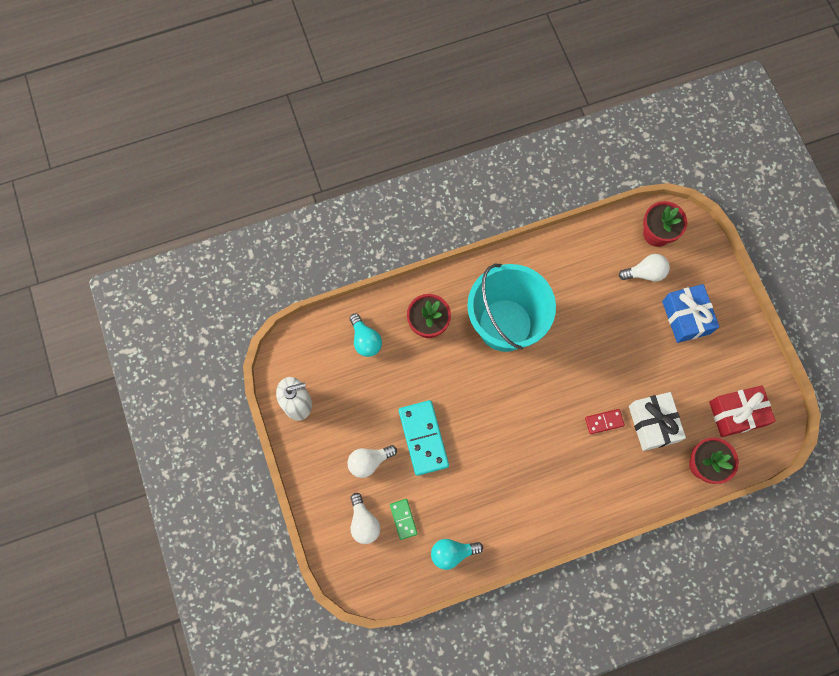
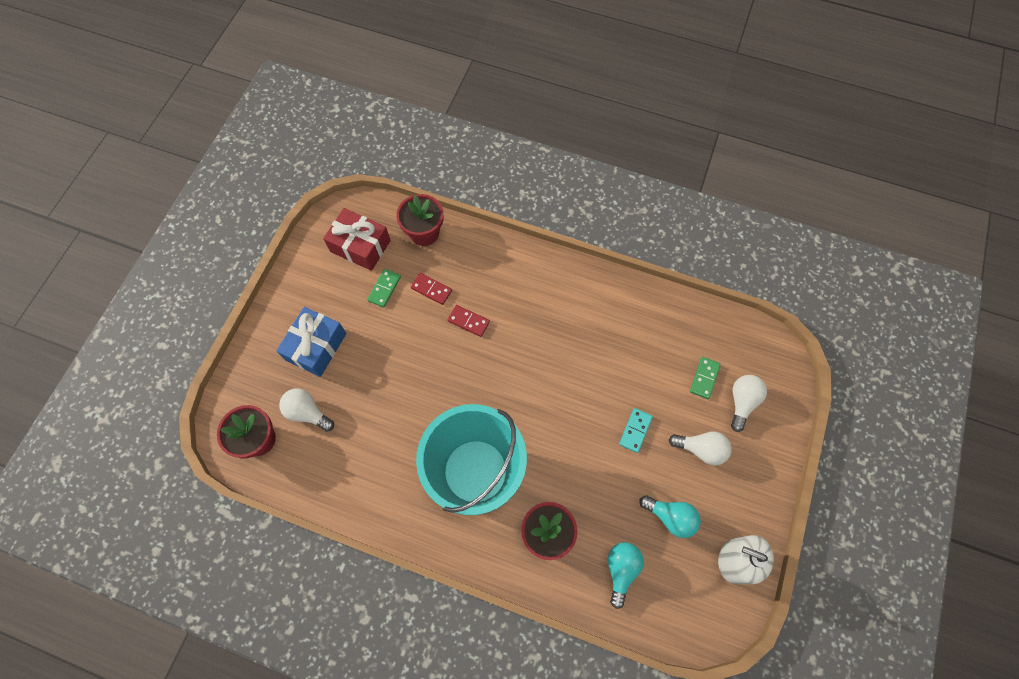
camera: 140 degrees left, 5 degrees down
turquoise domino [399,400,449,476] -> turquoise domino [619,408,653,453], size x0.52
turquoise light bulb [431,539,483,570] -> turquoise light bulb moved to [639,495,701,538]
white gift [629,392,686,451] -> red domino [411,273,452,305]
none -> green domino [367,269,401,308]

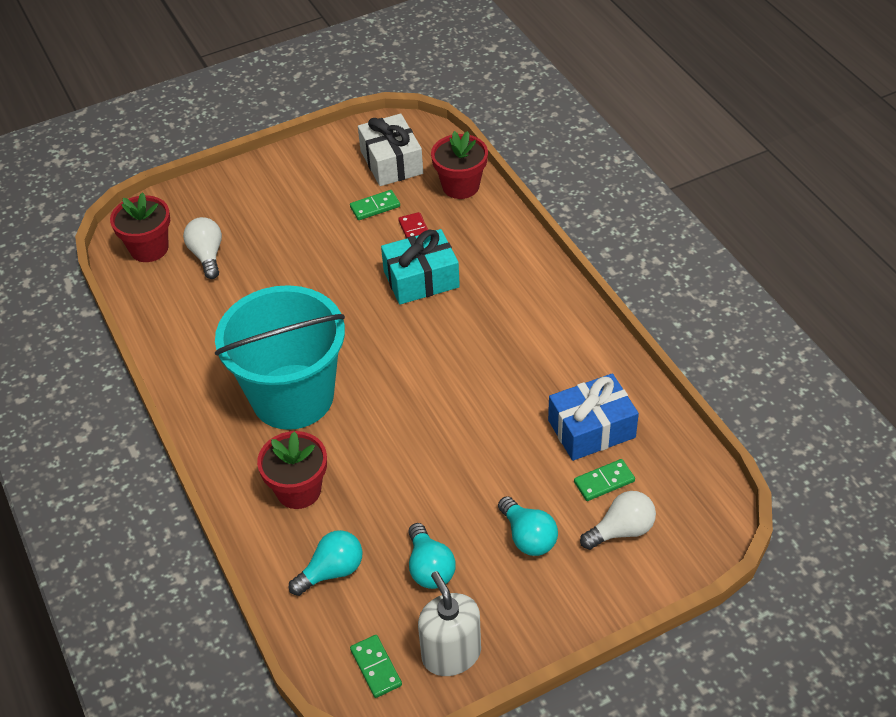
camera: 45 degrees right, 20 degrees down
blue gift [276,307,346,377] -> blue gift moved to [548,373,639,461]
red gift [323,208,391,271] -> white gift [358,114,423,186]
red domino [448,305,490,337] -> turquoise gift [381,229,460,304]
turquoise domino [619,408,653,453] -> none
white light bulb [669,431,732,466] -> turquoise light bulb [498,496,558,556]
none -> green domino [350,635,402,698]

